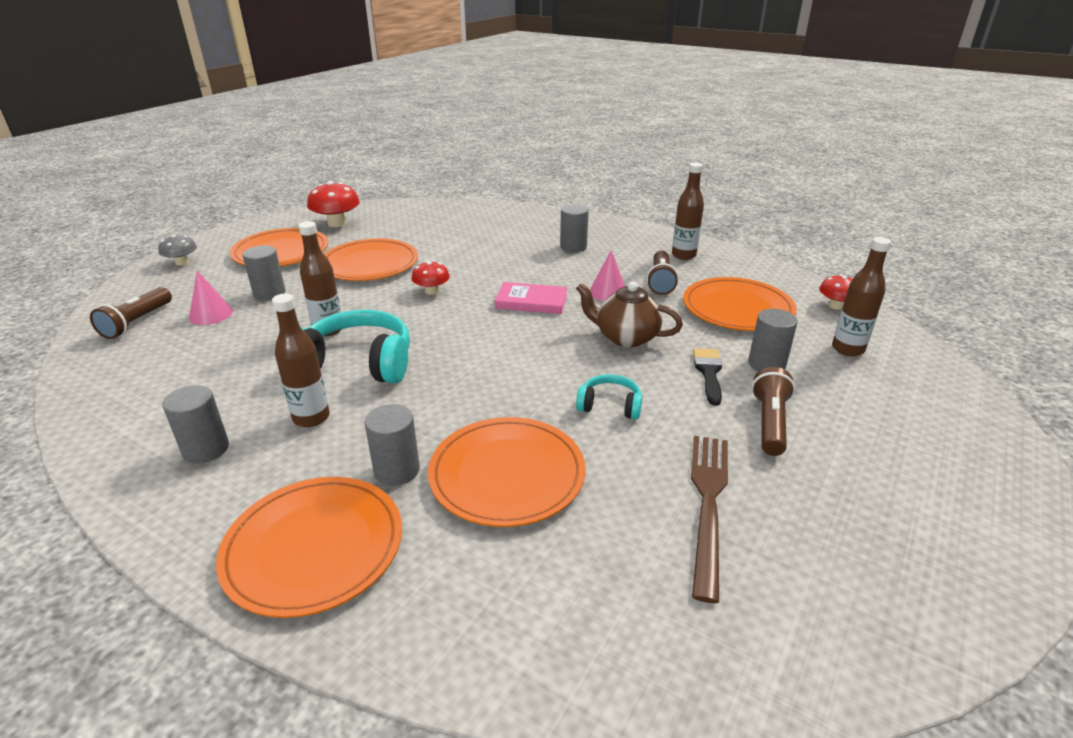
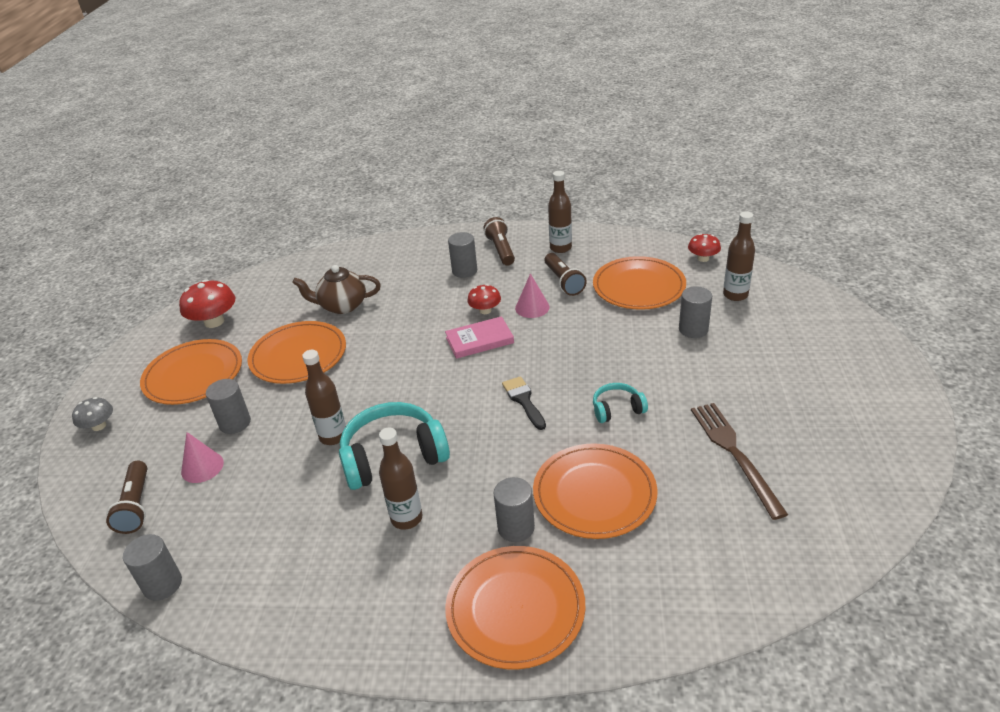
camera: 25 degrees left, 5 degrees up
grey cylinder [162,385,229,464] -> grey cylinder moved to [123,534,182,601]
red mushroom [412,261,450,295] -> red mushroom moved to [467,284,501,314]
brown teapot [576,281,683,347] -> brown teapot moved to [292,265,381,314]
black brush [693,348,722,406] -> black brush moved to [502,376,546,430]
brown flashlight [751,367,795,456] -> brown flashlight moved to [483,217,515,266]

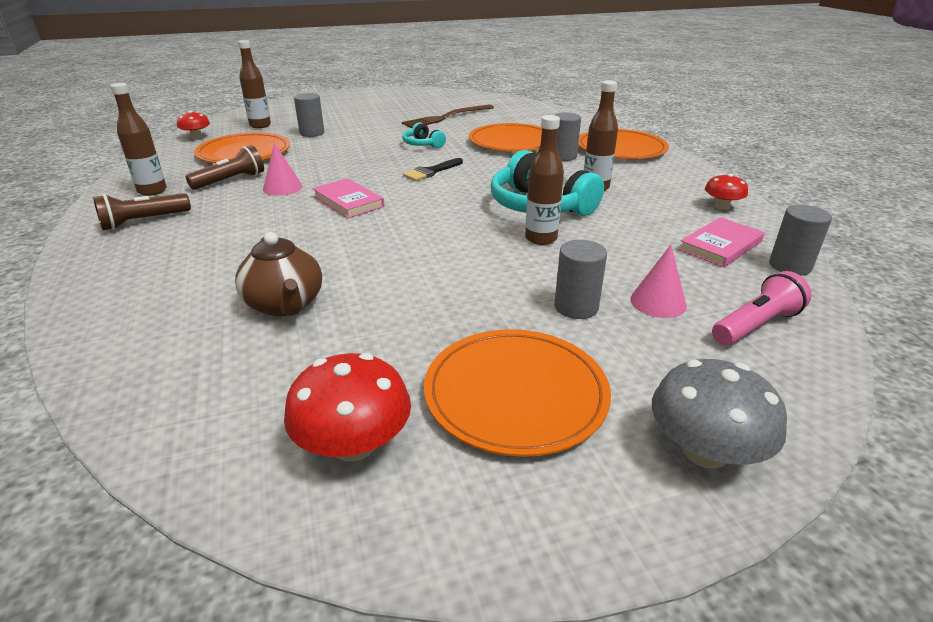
camera: 115 degrees left, 5 degrees down
grey mushroom [72,397,113,431] -> grey mushroom [652,359,787,469], size x1.64
brown flashlight [106,461,147,534] -> pink flashlight [712,271,812,345]
orange plate [247,321,346,384] -> none
grey cylinder [448,232,477,278] -> none
red mushroom [467,284,501,314] -> red mushroom moved to [705,173,748,210]
none -> pink book [679,217,765,267]

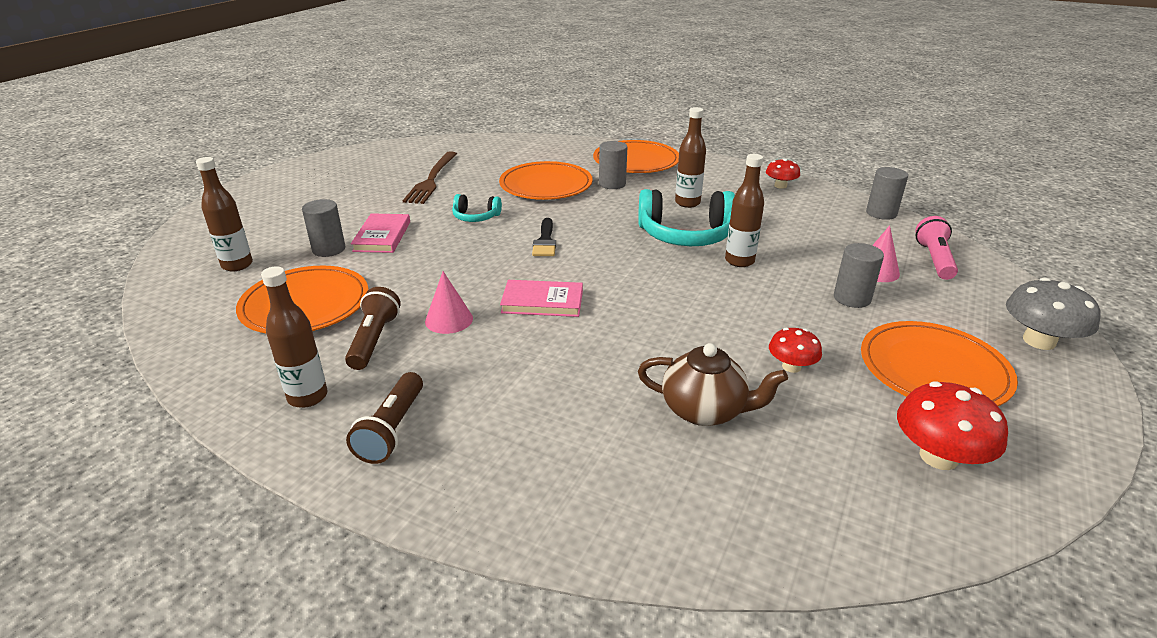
camera: 45 degrees left, 0 degrees up
red mushroom [177,111,210,139] -> red mushroom moved to [769,328,822,373]
pink book [679,217,765,267] -> pink book moved to [351,213,410,253]

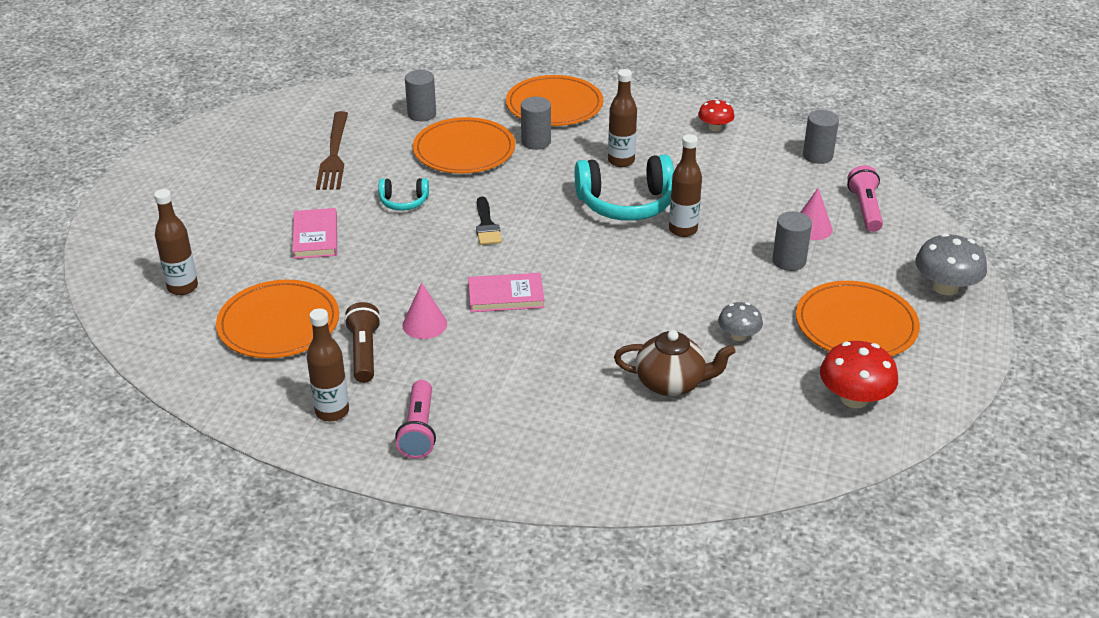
camera: 10 degrees left, 5 degrees up
grey cylinder [302,199,345,257] -> grey cylinder moved to [405,70,436,121]
brown flashlight [346,372,423,464] -> pink flashlight [395,380,436,459]
red mushroom [769,328,822,373] -> grey mushroom [718,302,763,341]

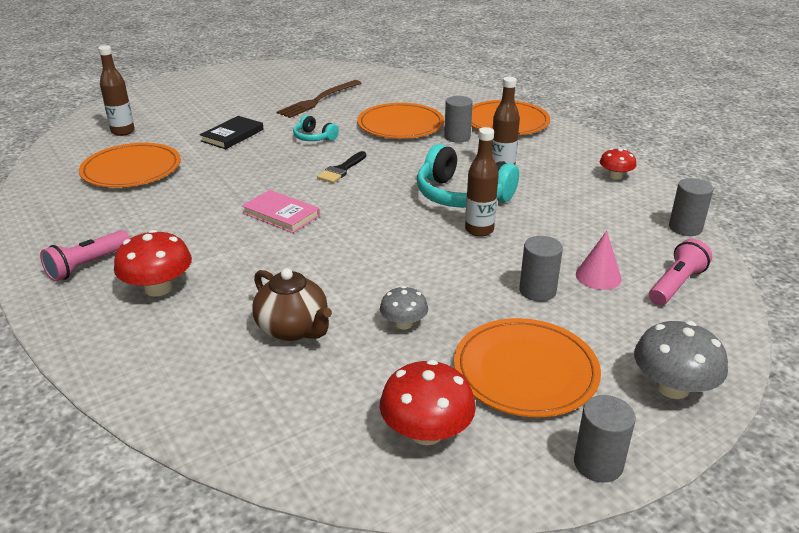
camera: 40 degrees right, 5 degrees down
pink book [292,208,337,259] -> black book [200,116,264,149]
brown bottle [307,308,349,422] -> none
brown flashlight [344,302,381,383] -> none
pink cone [402,282,447,339] -> none
grey cylinder [405,70,436,121] -> grey cylinder moved to [574,395,636,483]
none -> red mushroom [114,230,192,297]

